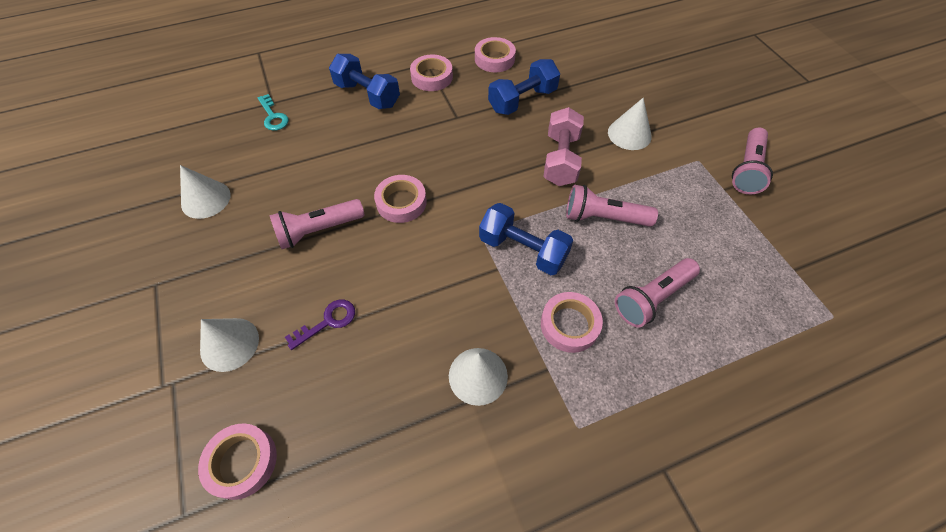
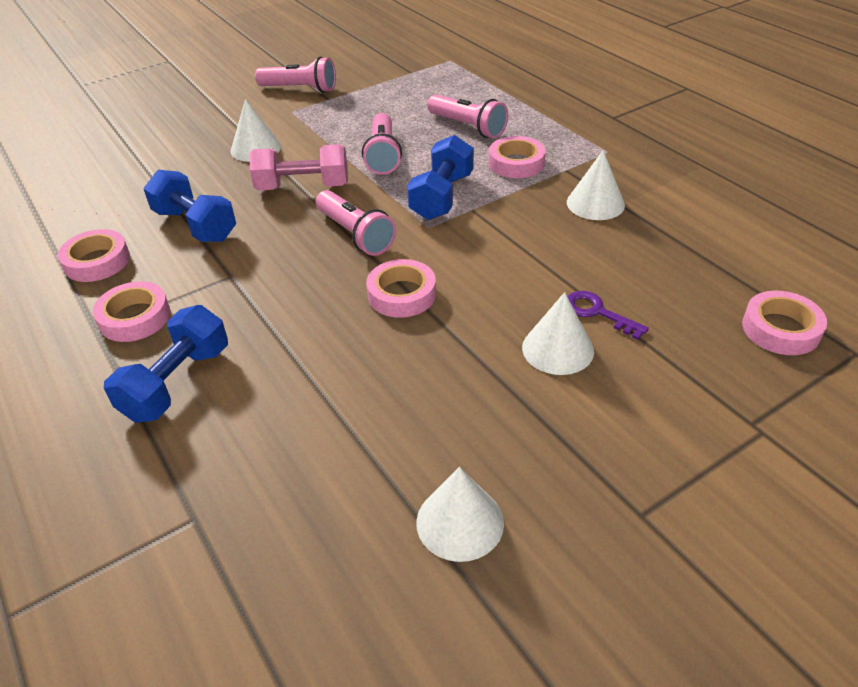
camera: 100 degrees left, 15 degrees down
white cone [200,318,259,372] -> white cone moved to [522,292,594,375]
turquoise key [258,94,289,131] -> none
pink flashlight [269,199,365,249] -> pink flashlight moved to [316,190,396,256]

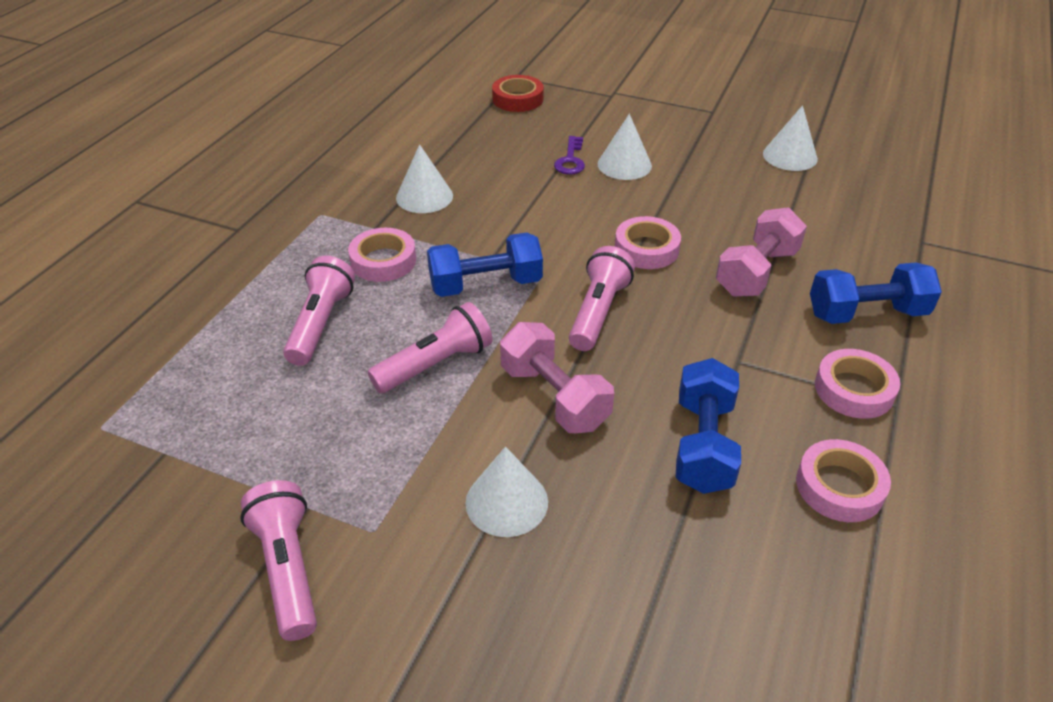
camera: 125 degrees left, 0 degrees up
pink tape [742,290,827,355] -> red tape [492,75,544,112]
none -> pink dumbbell [716,207,807,297]

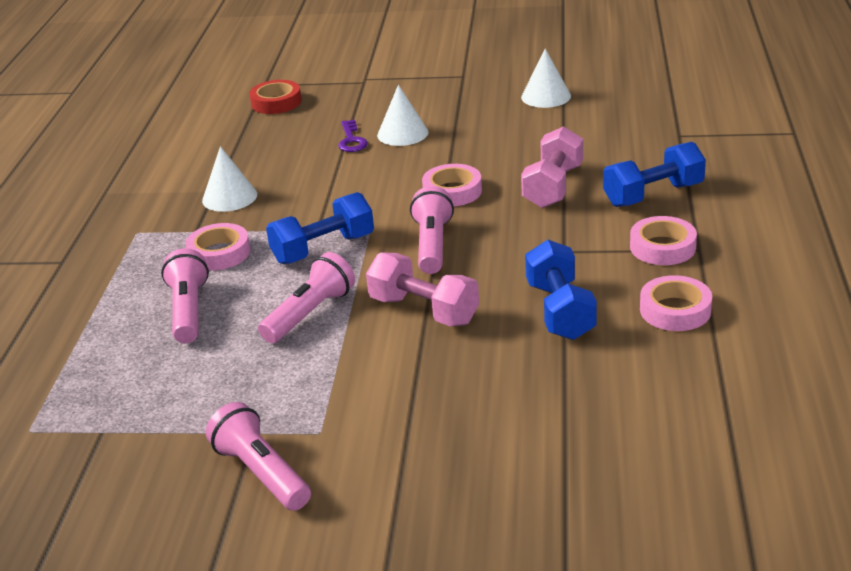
camera: 15 degrees left, 10 degrees down
white cone [465,446,548,537] -> none

